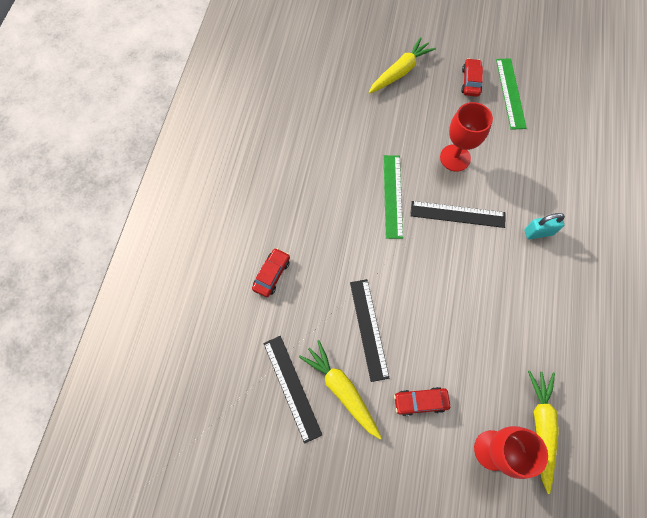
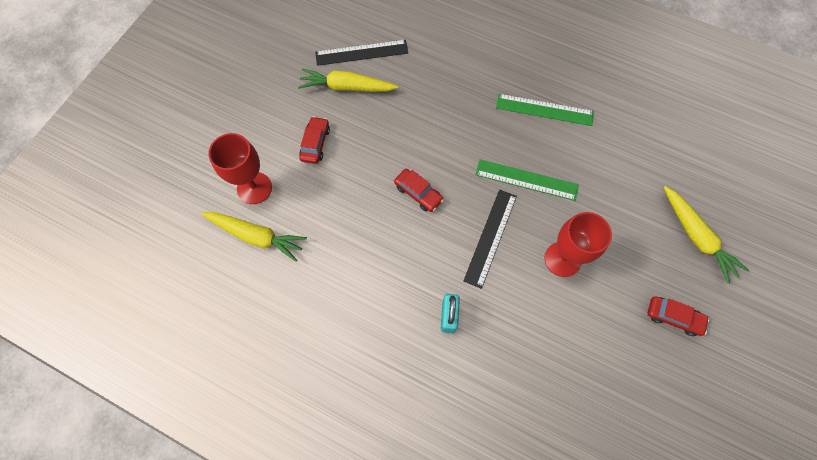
camera: 105 degrees right, 0 degrees up
red car [252,248,290,297] -> red car moved to [394,169,444,212]
yellow carrot [299,340,382,439] -> yellow carrot turned 150 degrees counterclockwise [298,68,398,92]
black ruler [350,279,389,382] -> none
green ruler [496,58,527,130] -> green ruler moved to [496,94,594,126]

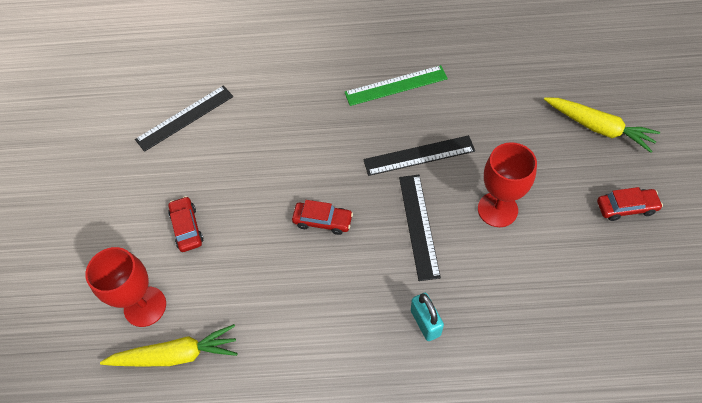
camera: 25 degrees left, 10 degrees down
yellow carrot [298,68,398,92] -> none
green ruler [476,159,579,201] -> black ruler [363,135,475,176]

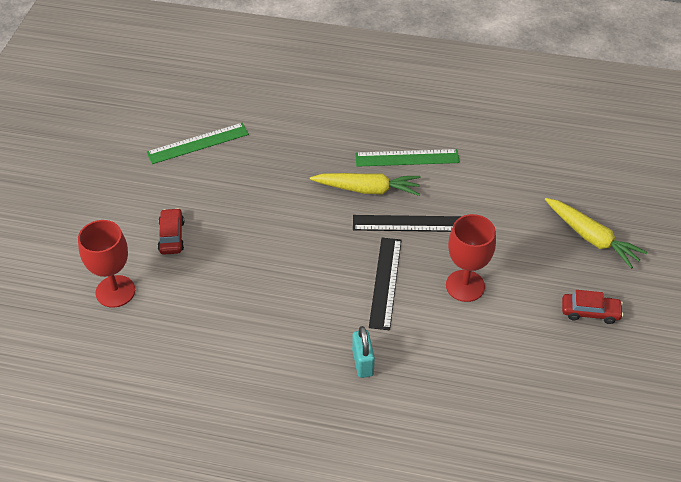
camera: 10 degrees right, 10 degrees down
yellow carrot [100,324,237,366] -> yellow carrot moved to [310,173,421,196]
black ruler [135,86,233,152] -> green ruler [147,123,249,164]
red car [292,200,353,235] -> none

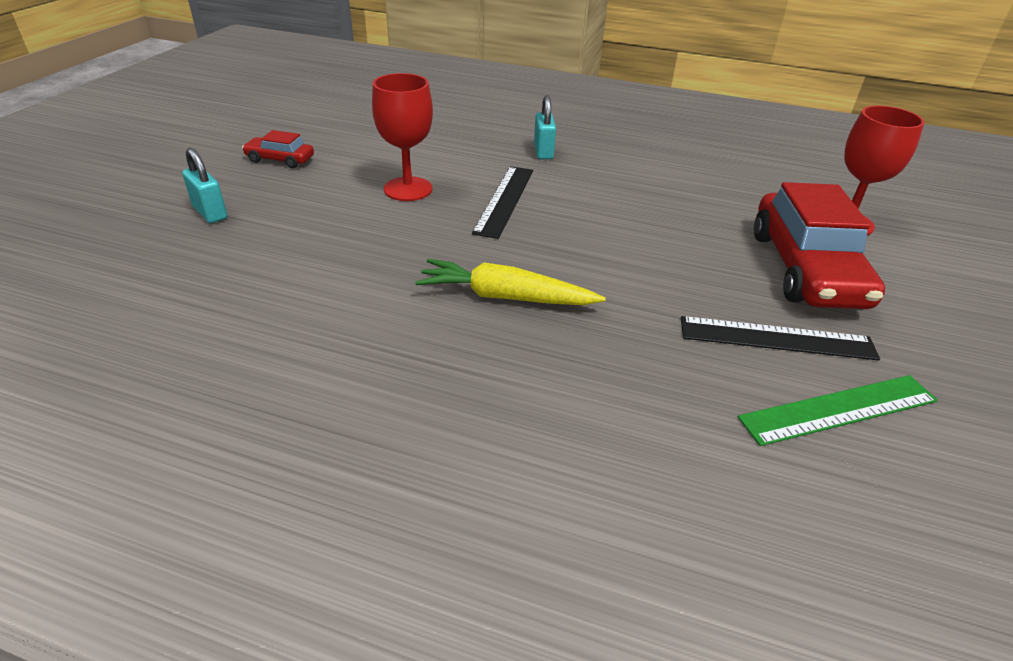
camera: 175 degrees left, 10 degrees down
red car [158,208,184,255] -> red car [754,182,885,309], size x2.14
black ruler [353,215,462,232] -> black ruler moved to [681,316,880,361]
green ruler [355,149,460,167] -> none
yellow carrot [545,198,647,269] -> turquoise padlock [182,148,227,223]

